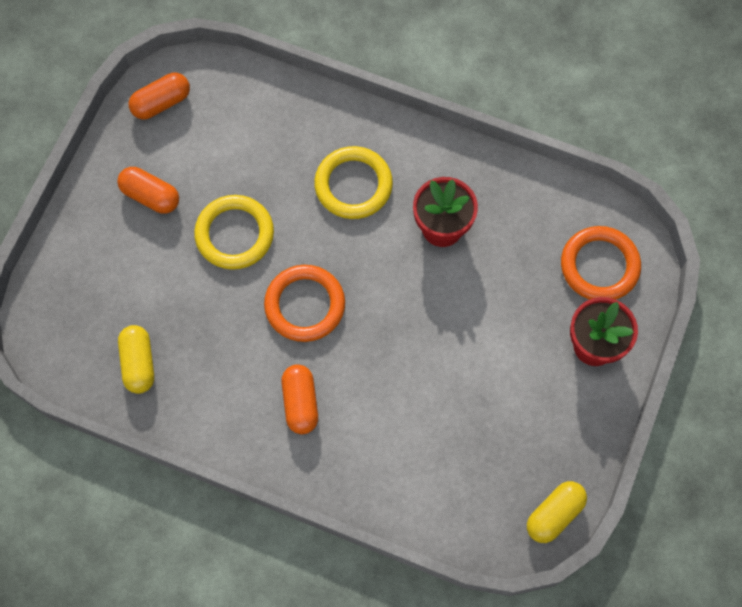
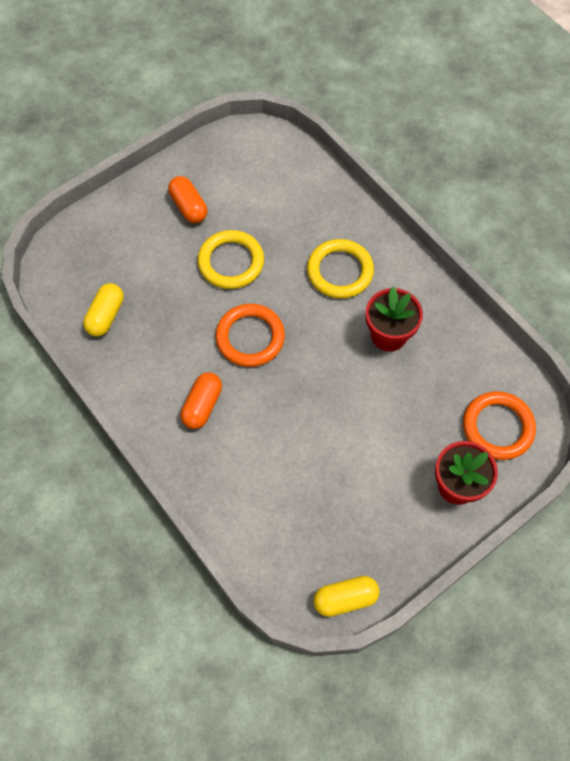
camera: 30 degrees right, 5 degrees down
orange capsule [129,73,190,119] -> none

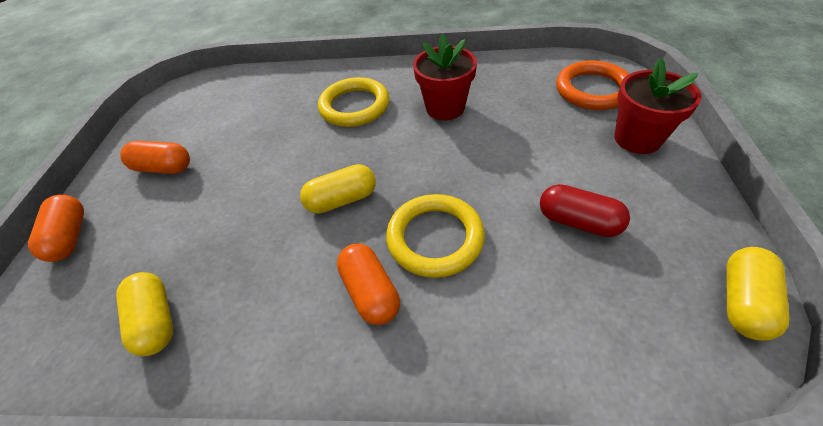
camera: 45 degrees left, 15 degrees down
yellow ring [197,230,264,289] -> yellow ring moved to [386,194,485,278]
orange ring [215,304,285,367] -> yellow capsule [300,164,376,214]
none -> orange capsule [28,195,84,262]
none -> red capsule [540,184,630,237]

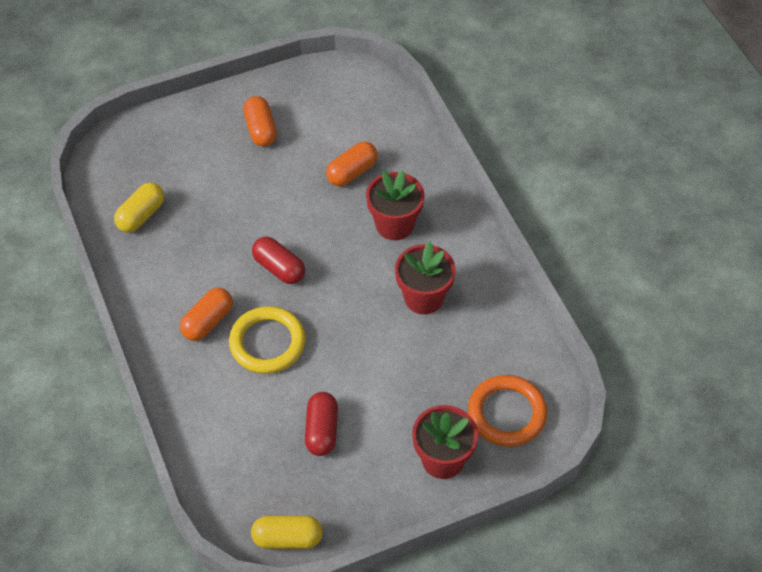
camera: 60 degrees right, 5 degrees up
orange capsule [28,195,84,262] -> orange capsule moved to [326,142,378,186]
yellow capsule [300,164,376,214] -> red capsule [252,237,305,284]
yellow ring [318,77,389,127] -> red flower pot [366,170,425,240]

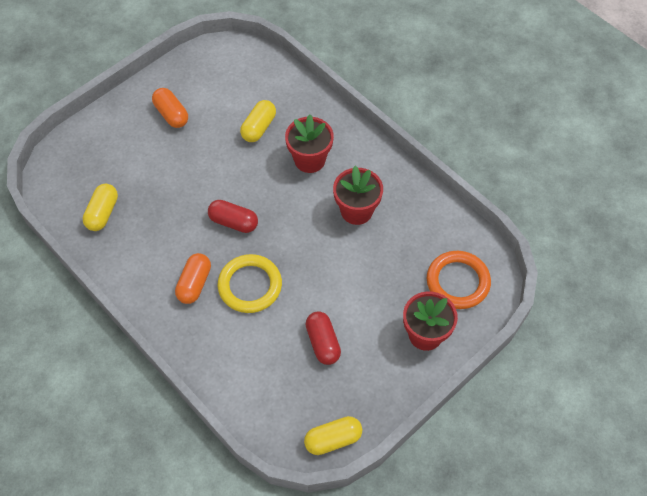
camera: 20 degrees left, 5 degrees up
orange capsule [326,142,378,186] -> yellow capsule [240,100,276,142]

